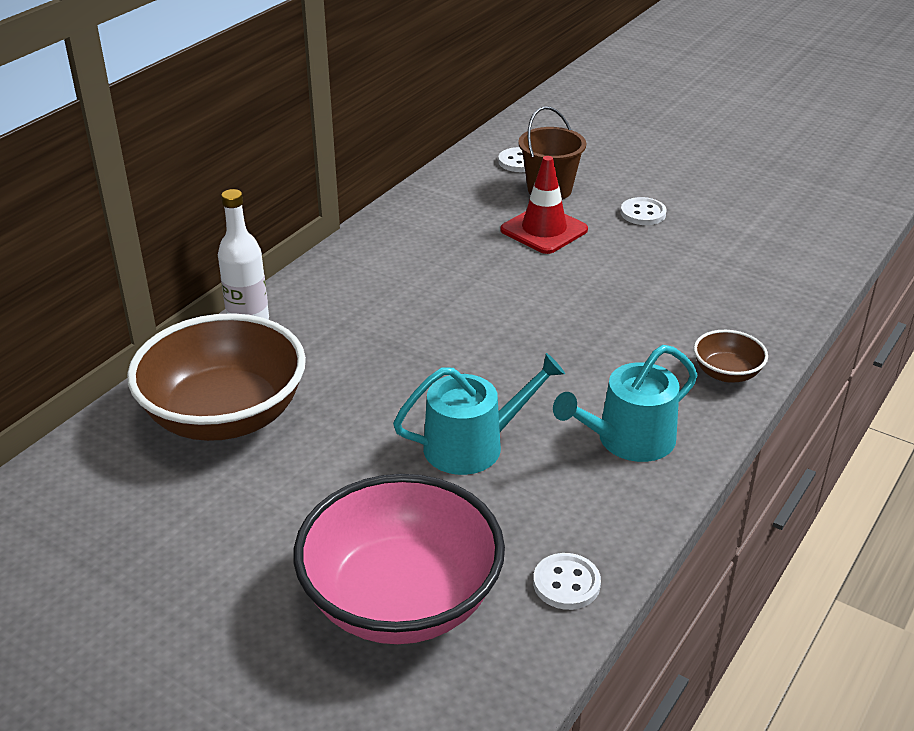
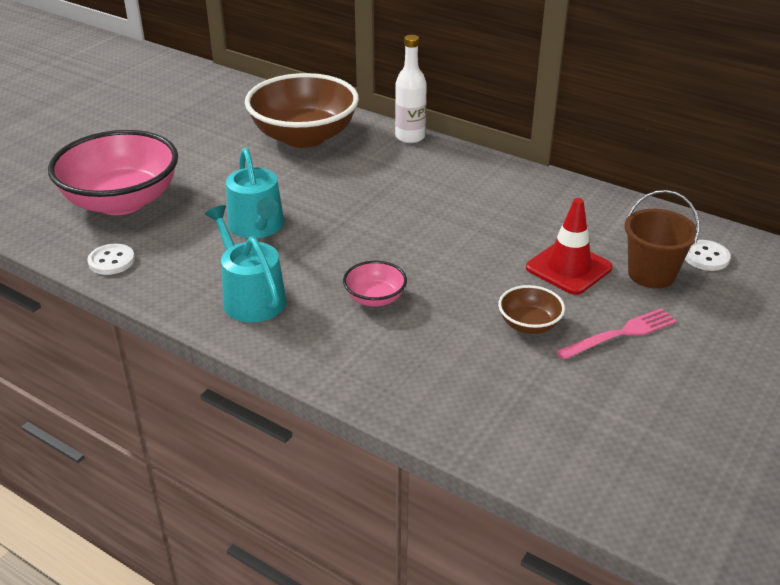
camera: 90 degrees right, 0 degrees up
white button [621,197,667,225] -> pink fork [556,308,677,360]
brown bowl [694,330,768,382] -> brown bowl moved to [498,285,565,334]
none -> pink bowl [343,261,407,307]

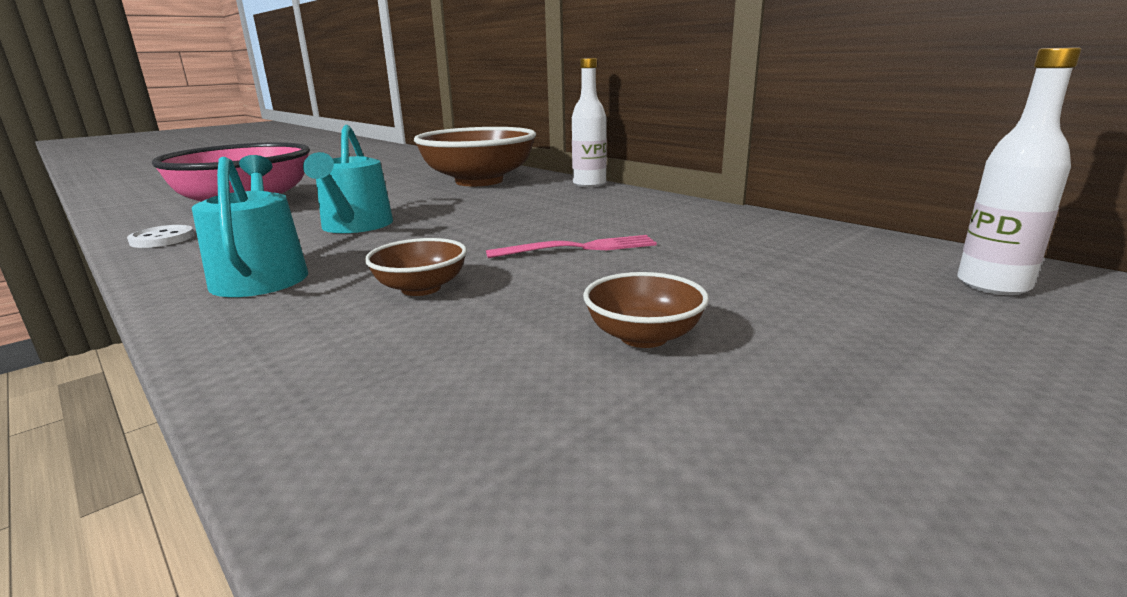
camera: 15 degrees right, 15 degrees down
pink bowl [343,261,407,307] -> brown bowl [365,238,467,296]
red traffic cone [526,198,613,295] -> none
pink fork [556,308,677,360] -> pink fork moved to [486,235,657,258]
brown bucket [625,190,699,289] -> none
white button [685,240,731,271] -> white bottle [957,47,1081,295]

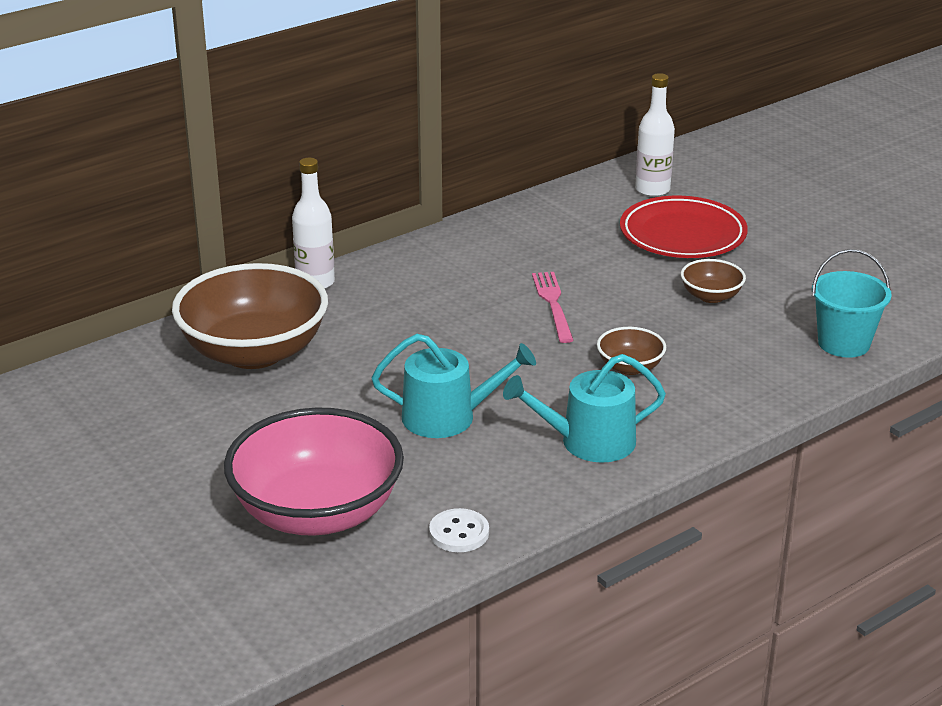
camera: 85 degrees left, 10 degrees up
none -> red plate [620,196,748,258]
none -> turquoise bucket [812,249,892,358]

